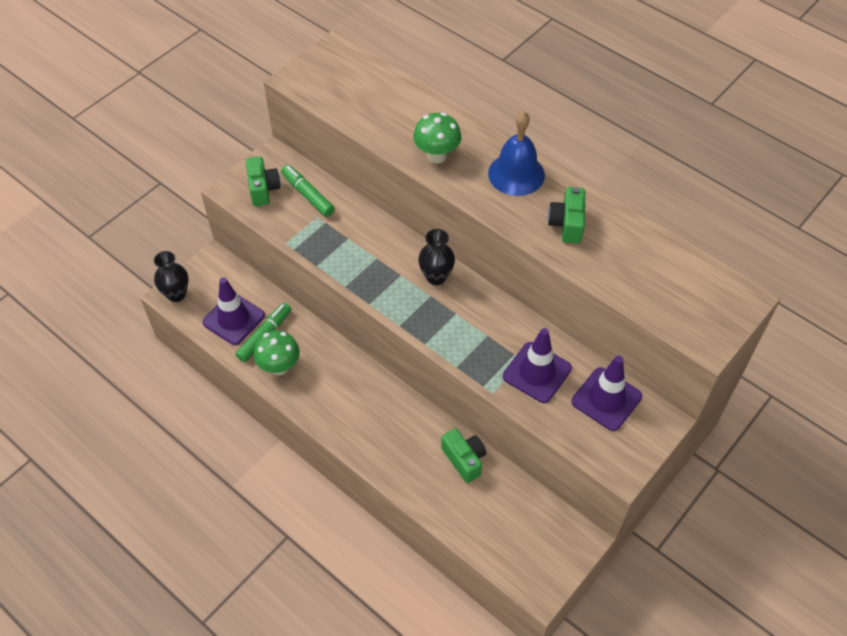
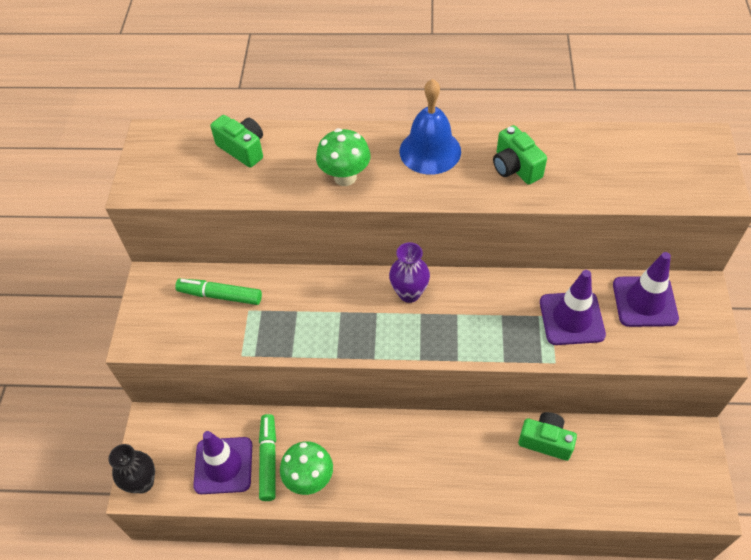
camera: 35 degrees left, 0 degrees up
green camera [246,156,280,206] -> green camera moved to [210,115,263,168]
black vase [418,229,455,285] -> purple vase [389,242,430,303]

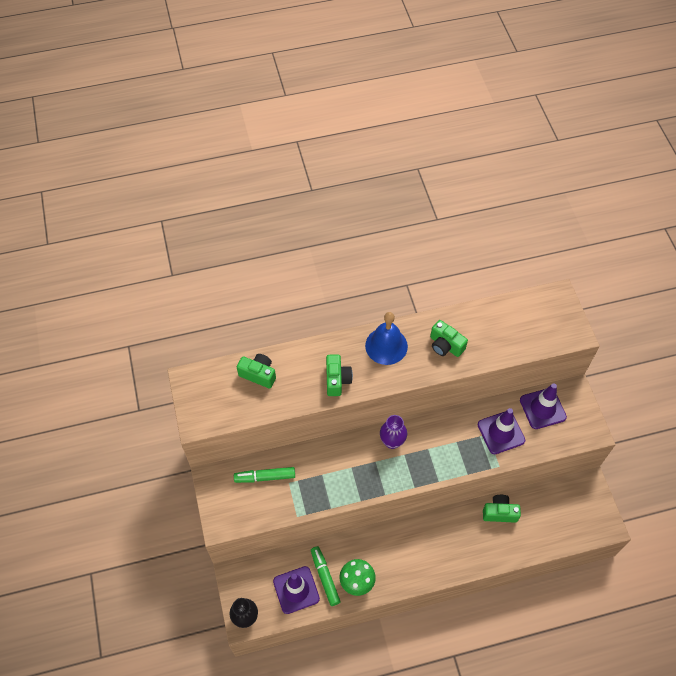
camera: 20 degrees left, 5 degrees up
green mushroom [316,128,371,186] -> green camera [326,354,353,396]

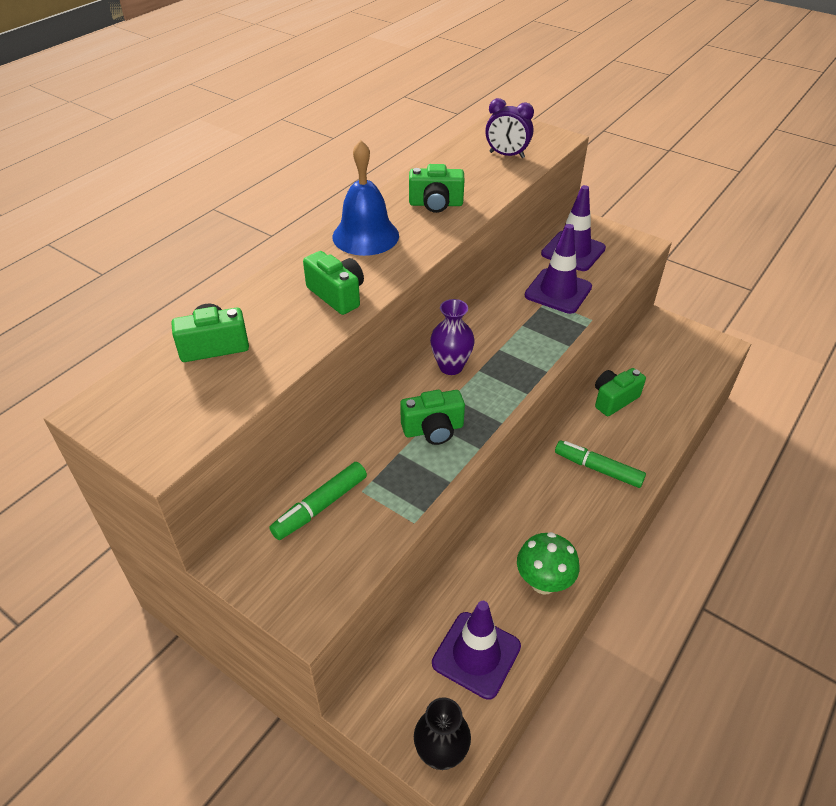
camera: 40 degrees left, 15 degrees down
green marker [311,546,341,606] -> green marker moved to [555,441,646,488]
none -> green camera [400,390,465,445]
none -> purple clock [485,98,534,158]

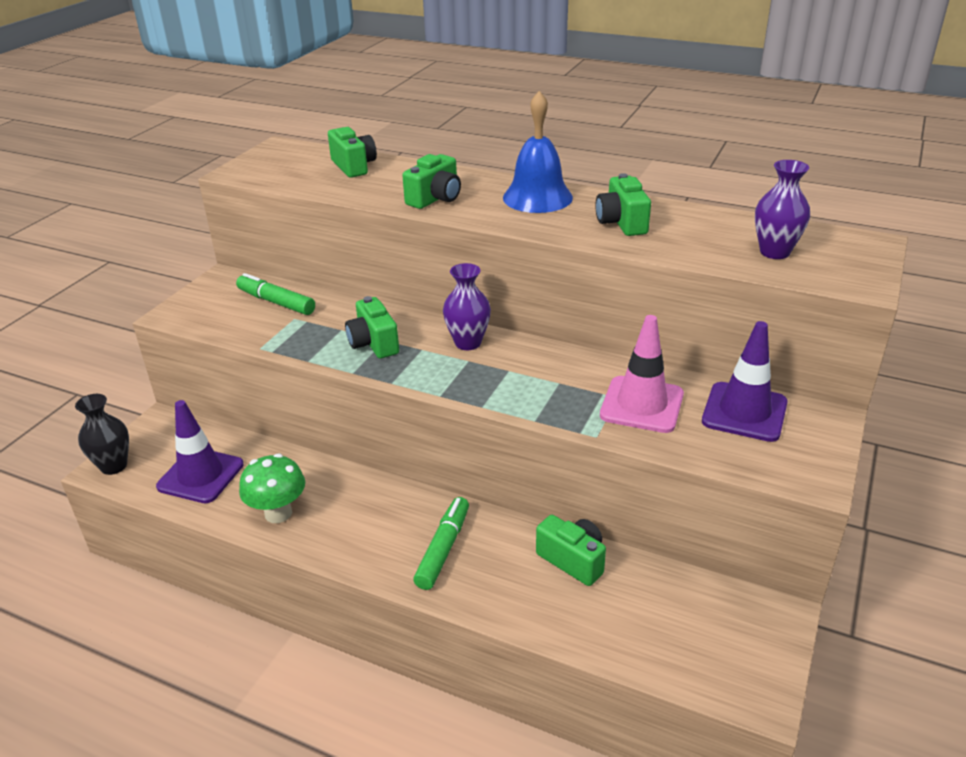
camera: 80 degrees right, 10 degrees down
purple clock [485,98,534,158] -> purple vase [755,160,810,259]
purple traffic cone [525,224,592,314] -> pink traffic cone [600,315,684,433]

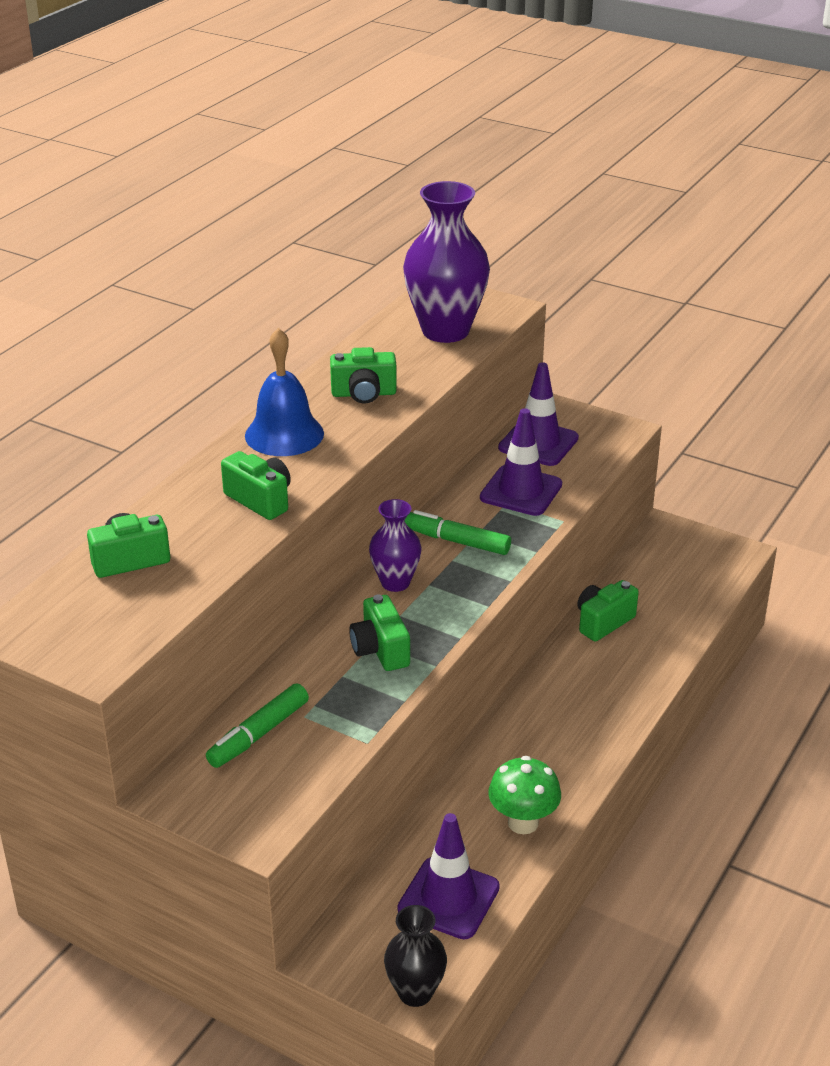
camera: 85 degrees left, 0 degrees up
green camera [345,296,399,359] -> green camera turned 90 degrees clockwise [349,594,410,671]
green marker [413,497,469,590] -> green marker moved to [405,510,511,555]
pink traffic cone [600,315,684,433] -> purple traffic cone [480,408,562,516]
purple vase [755,160,810,259] -> purple vase [403,181,490,343], size x1.82

